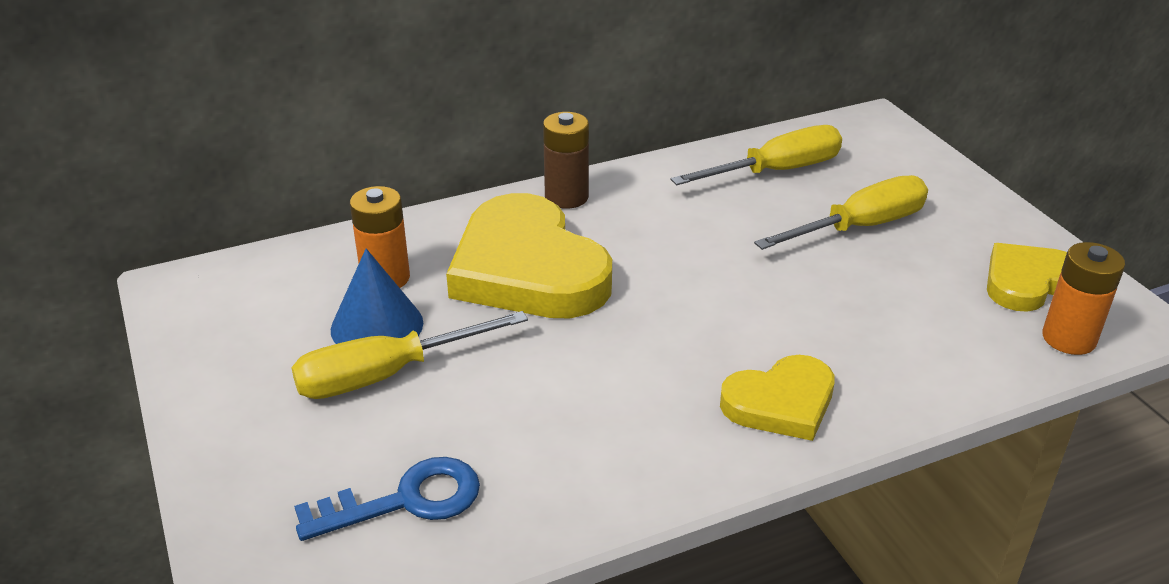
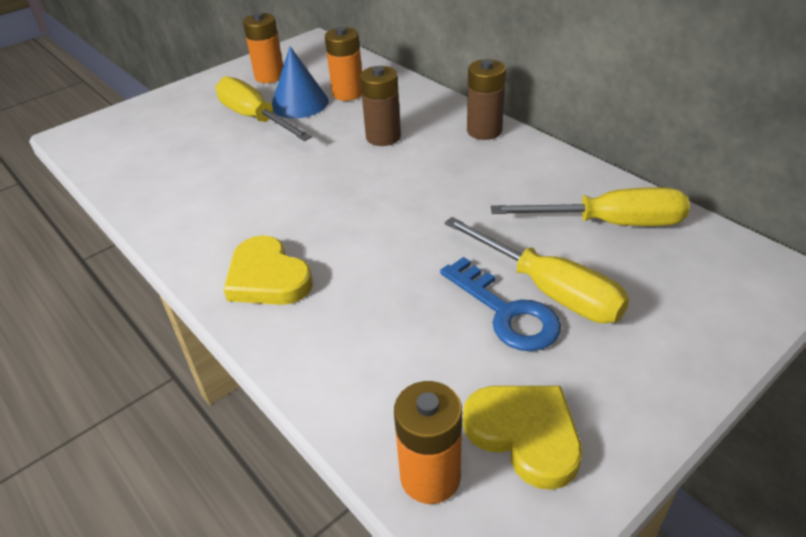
camera: 75 degrees right, 5 degrees up
blue key [294,457,480,541] -> blue key moved to [440,257,561,351]
yellow heart [446,193,612,318] -> brown battery [360,66,401,146]
yellow screwdriver [670,125,842,185] -> yellow screwdriver turned 45 degrees counterclockwise [491,187,690,226]
none -> orange battery [243,12,283,83]

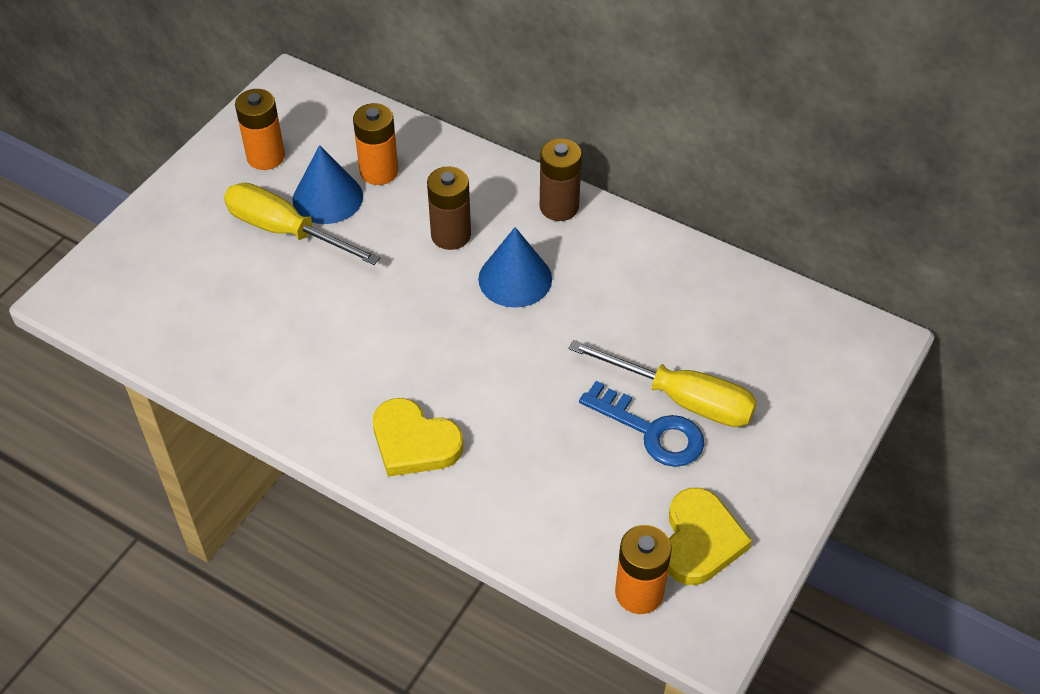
camera: 20 degrees left, 10 degrees up
yellow heart [463,386,582,490] -> yellow heart turned 75 degrees clockwise [668,488,752,585]
yellow screwdriver [491,187,690,226] -> none
none -> blue cone [478,227,552,308]

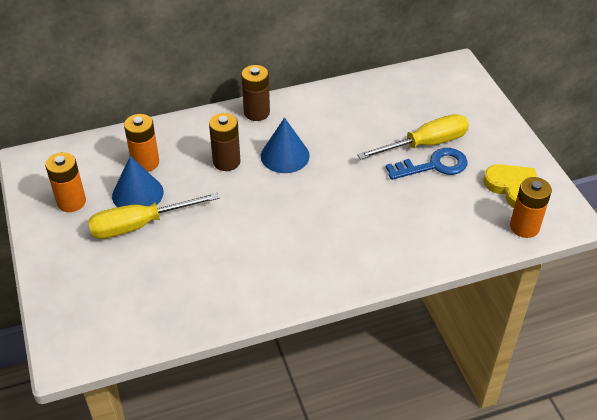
camera: 50 degrees left, 5 degrees down
yellow heart [373,398,463,477] -> none

